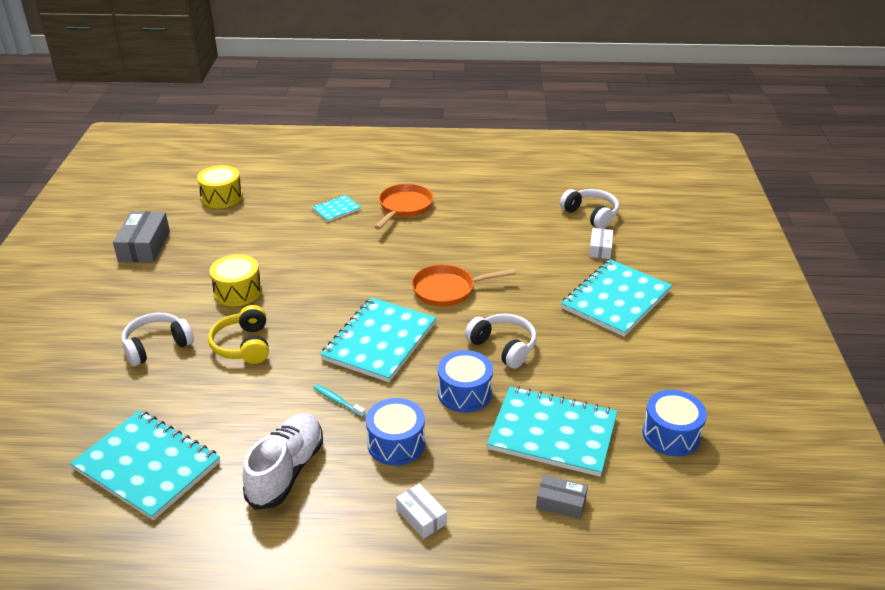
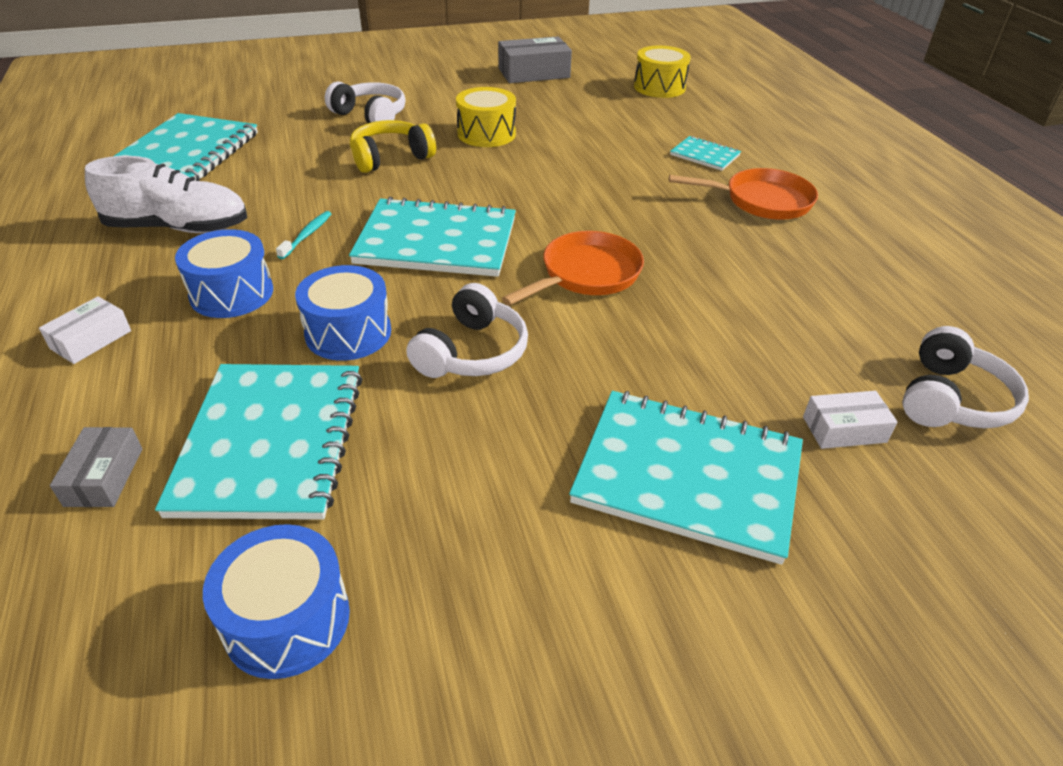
camera: 70 degrees right, 5 degrees up
orange pan [412,264,516,307] -> orange pan turned 75 degrees clockwise [502,231,644,306]

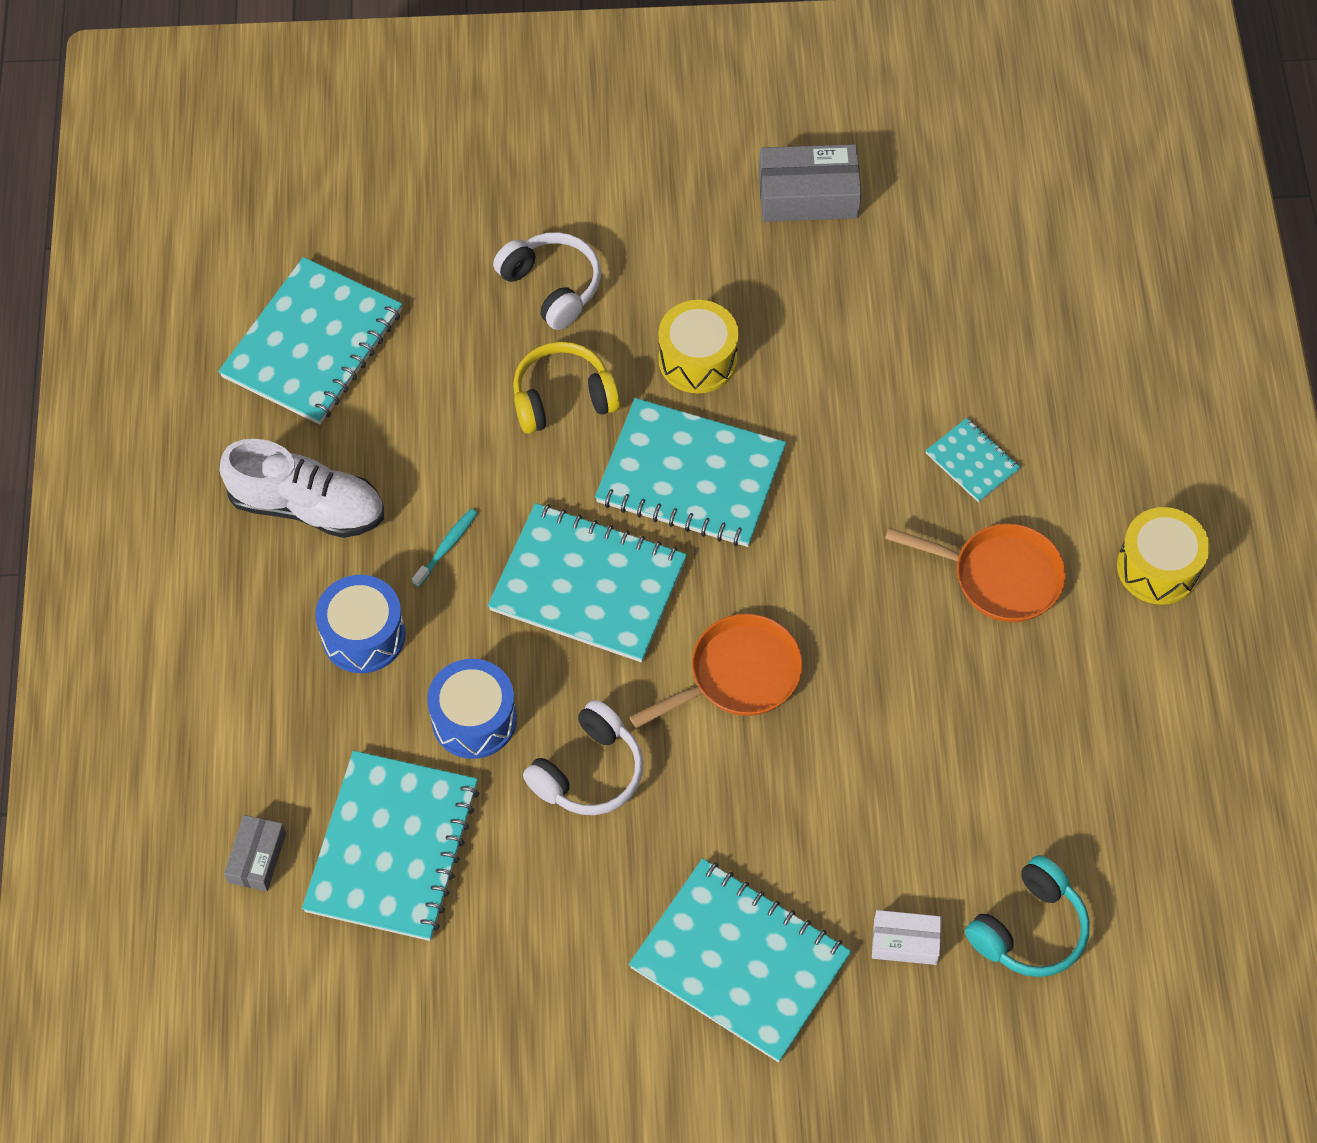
camera: 15 degrees right, 20 degrees up
white box [39,296,131,364] -> none
blue drum [203,524,350,679] -> none
yellow drum [634,46,691,98] -> yellow drum moved to [1117,507,1210,605]
white headphones [902,326,1029,428] -> turquoise headphones [965,855,1090,977]
none -> turquoise notebook [595,398,786,547]

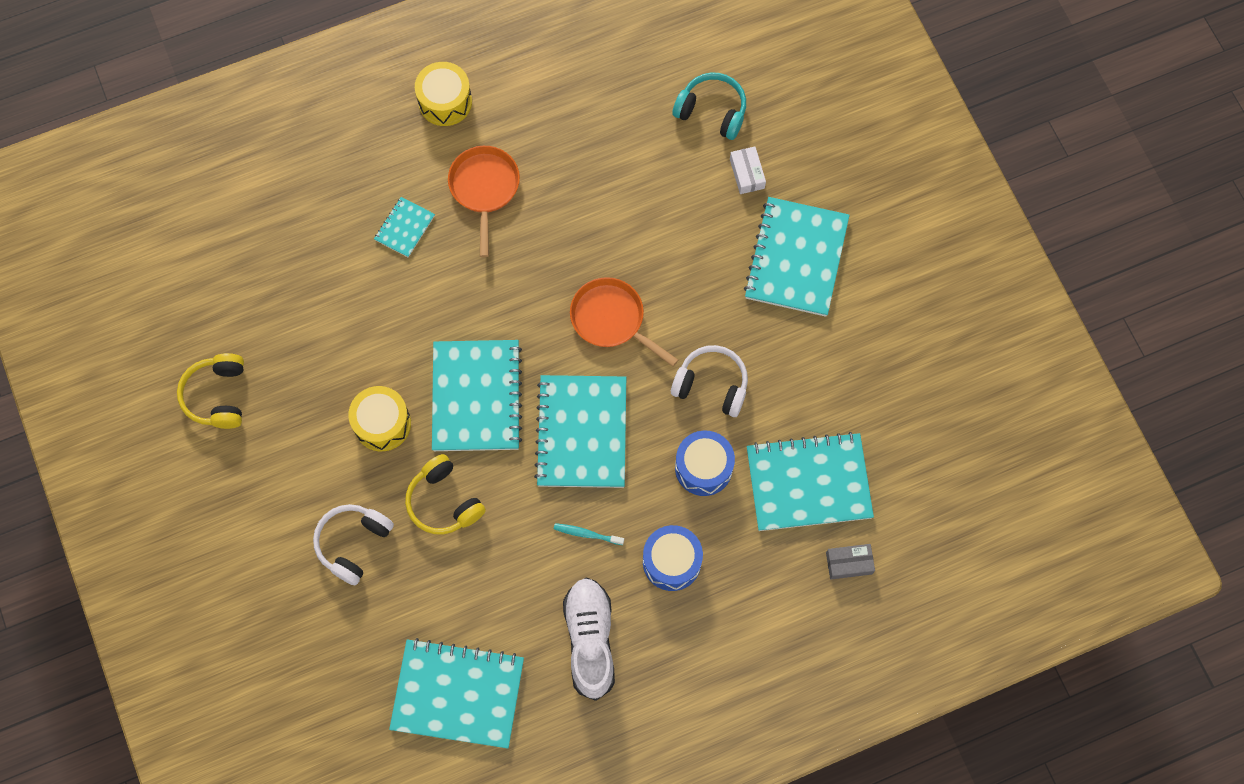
camera: 110 degrees left, 10 degrees up
grey box [759,144,862,222] -> yellow headphones [177,353,244,429]

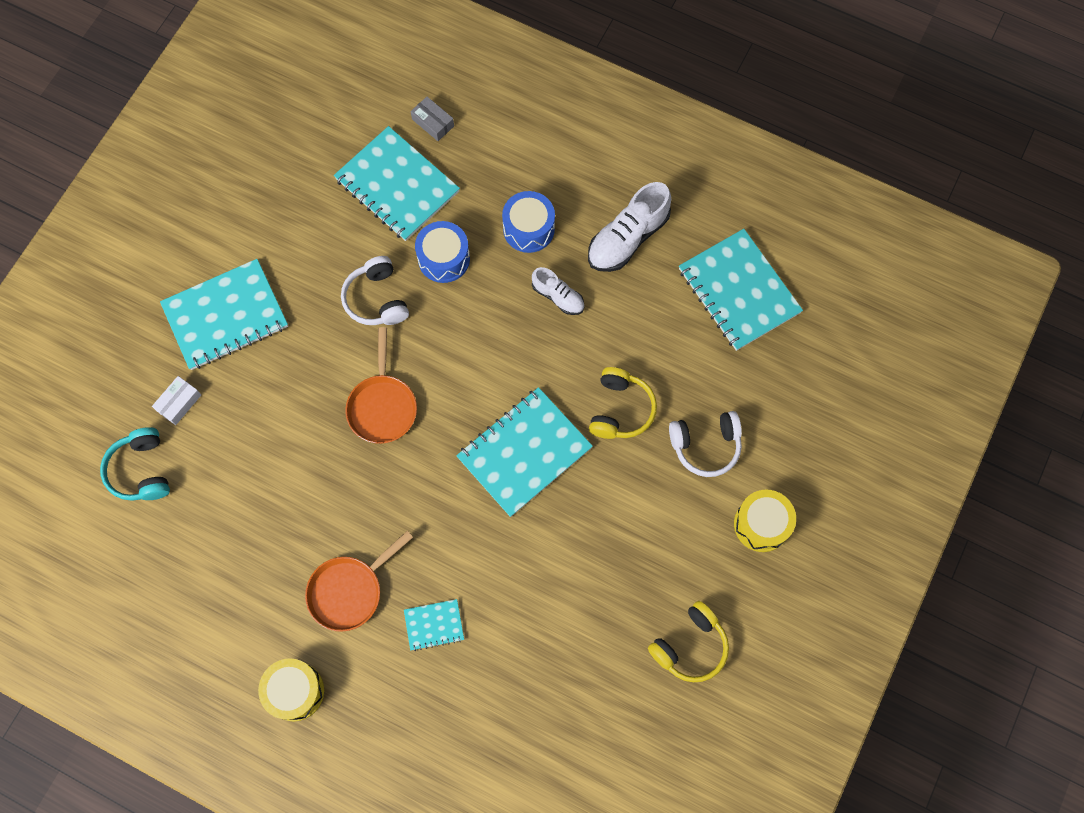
camera: 130 degrees left, 0 degrees up
yellow drum [348,386,411,451] -> yellow drum moved to [734,490,796,552]
turquoise notebook [534,375,626,488] -> none
turquoise toothbrush [554,523,624,545] -> white shoe [532,267,584,315]

